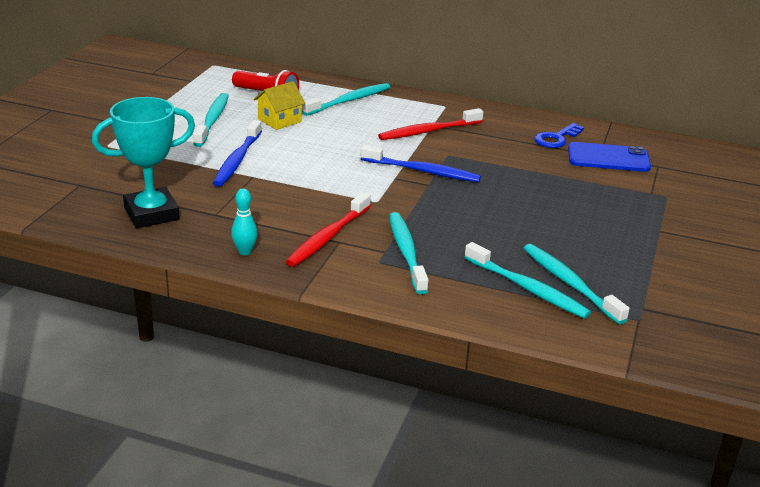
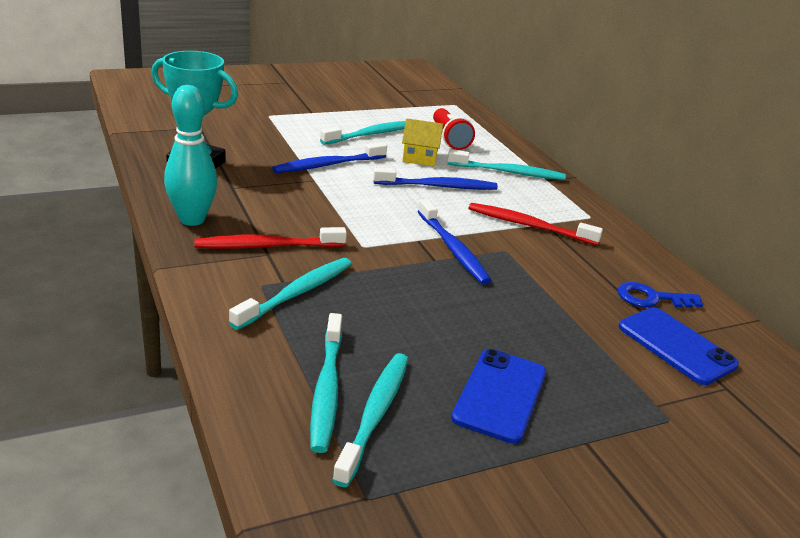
camera: 45 degrees right, 0 degrees up
turquoise bowling pin [231,188,258,255] -> turquoise bowling pin [164,85,217,226], size x1.94
none -> blue toothbrush [373,167,498,190]
none -> blue phone [451,349,546,444]

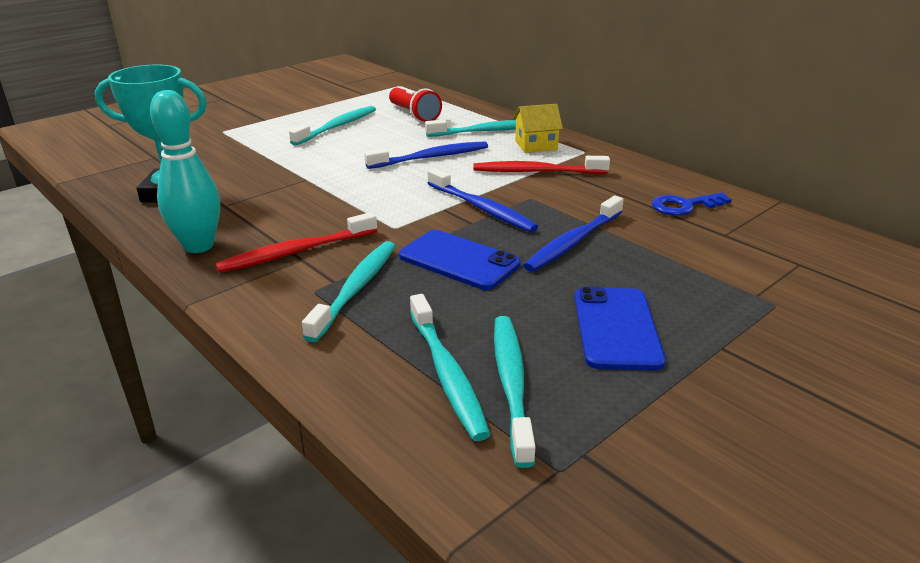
camera: 15 degrees left, 0 degrees up
blue toothbrush [272,142,387,173] -> blue toothbrush moved to [523,196,624,272]
yellow house [402,118,443,167] -> yellow house moved to [513,104,563,153]
blue phone [619,307,739,385] -> blue phone moved to [399,230,521,290]

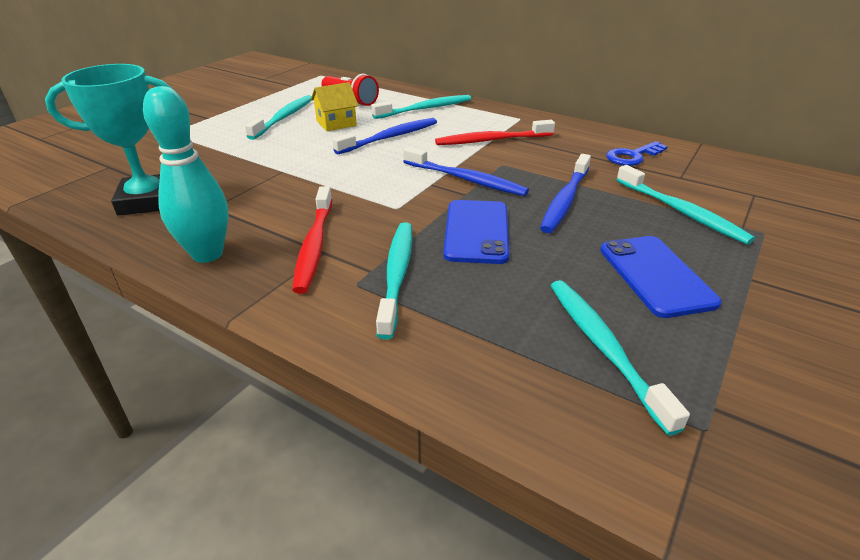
camera: 15 degrees left, 5 degrees up
red toothbrush [215,212,377,273] -> red toothbrush turned 45 degrees counterclockwise [292,186,332,294]
blue phone [399,230,521,290] -> blue phone turned 75 degrees clockwise [443,200,510,264]
turquoise toothbrush [410,294,491,441] -> turquoise toothbrush moved to [616,165,755,245]
yellow house [513,104,563,153] -> yellow house moved to [311,82,358,131]

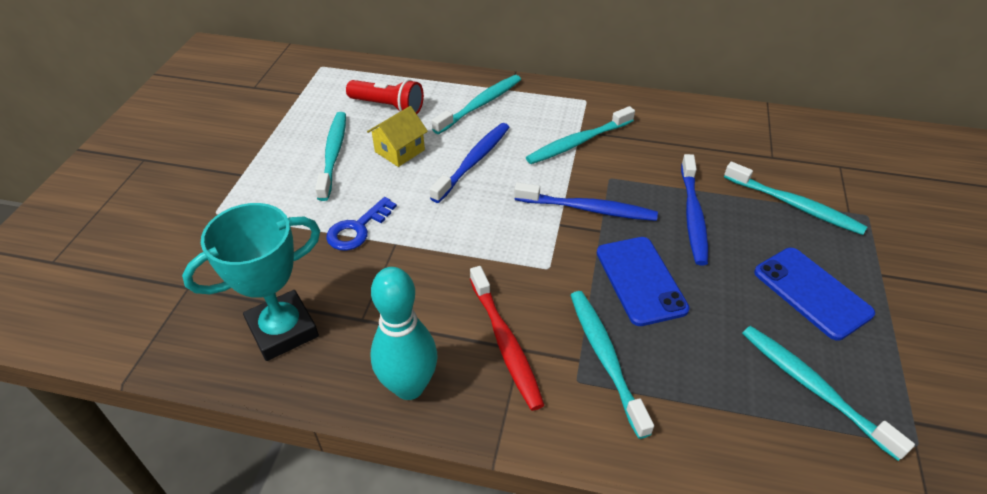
camera: 20 degrees left, 10 degrees up
red toothbrush [435,120,555,145] -> turquoise toothbrush [526,106,635,164]
blue key [606,141,668,166] -> blue key moved to [326,197,397,251]

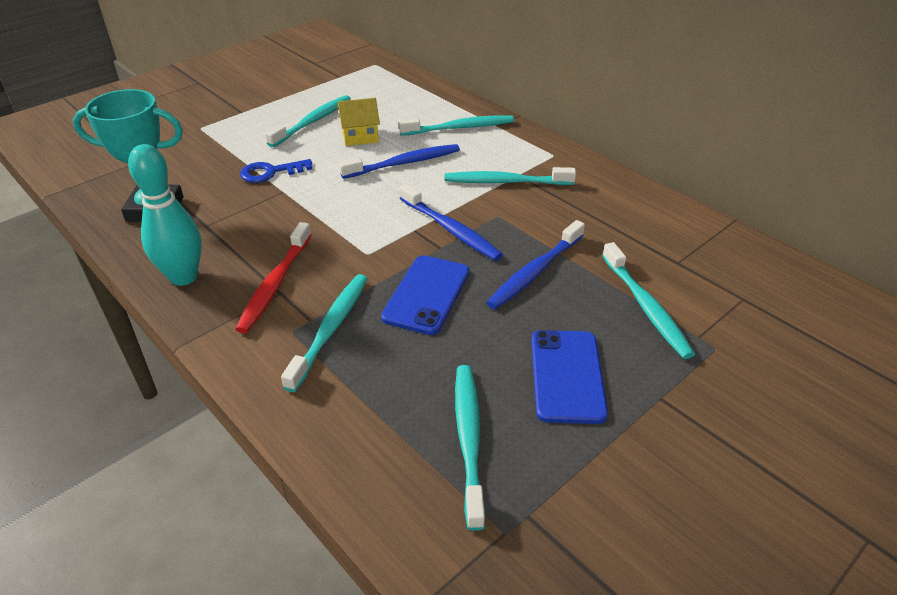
camera: 35 degrees right, 5 degrees down
red flashlight [346,79,424,114] -> none

